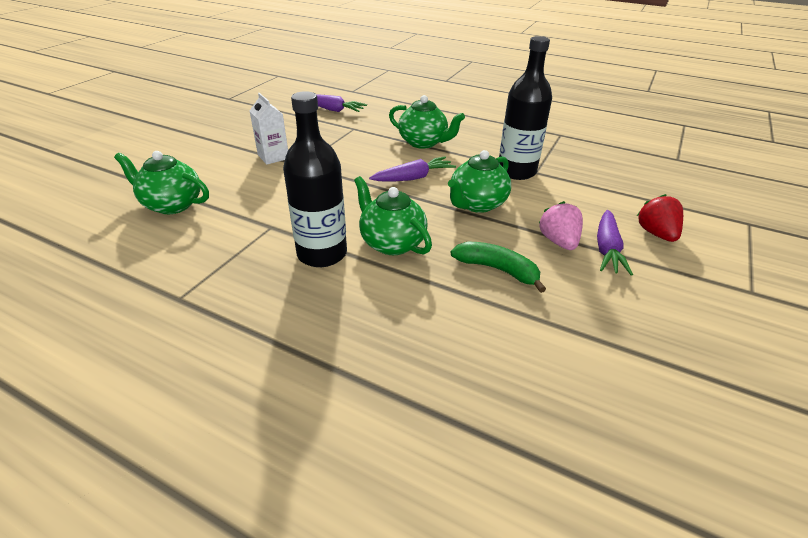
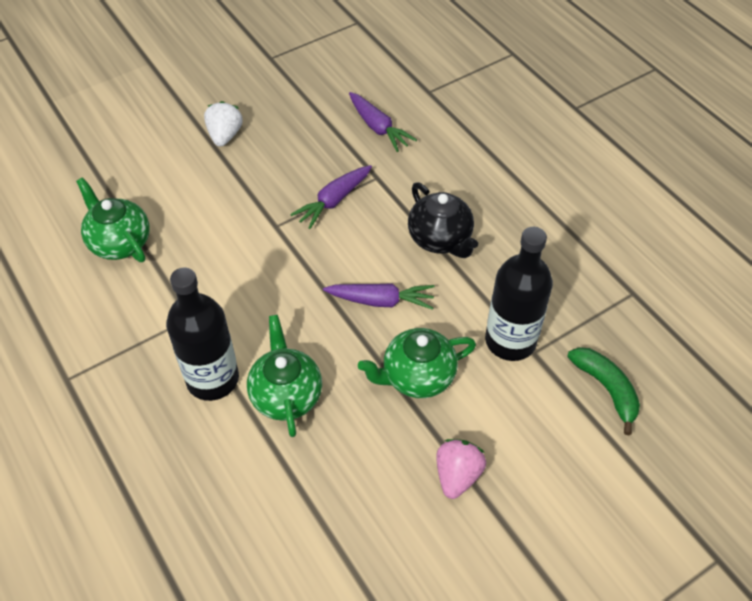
camera: 30 degrees right, 15 degrees up
white carton [250,93,288,165] -> none
green teapot [389,95,465,149] -> black teapot [408,182,478,258]
green banana [451,242,546,293] -> green banana moved to [567,347,640,435]
purple carrot [597,210,633,276] -> purple carrot moved to [290,165,372,229]
red strawberry [637,194,683,242] -> none
none -> white strawberry [204,101,243,146]

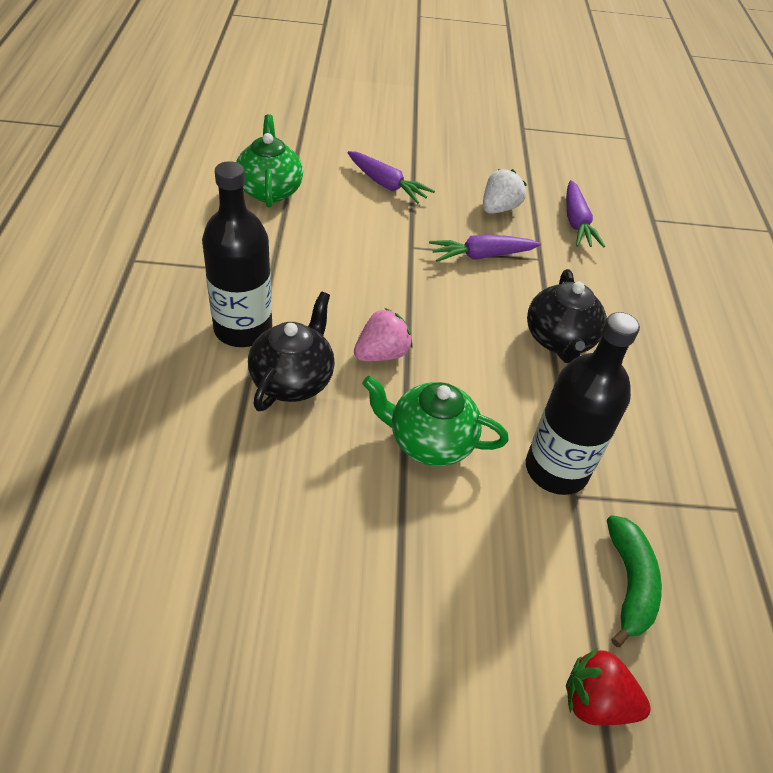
camera: 30 degrees right, 5 degrees down
white strawberry [204,101,243,146] -> white strawberry moved to [483,169,527,214]
green teapot [247,315,322,437] -> black teapot [248,291,335,411]
purple carrot [323,283,434,310] -> purple carrot moved to [348,151,435,204]
pink strawberry [436,439,486,499] -> pink strawberry moved to [354,308,413,361]
none -> red strawberry [566,648,651,726]

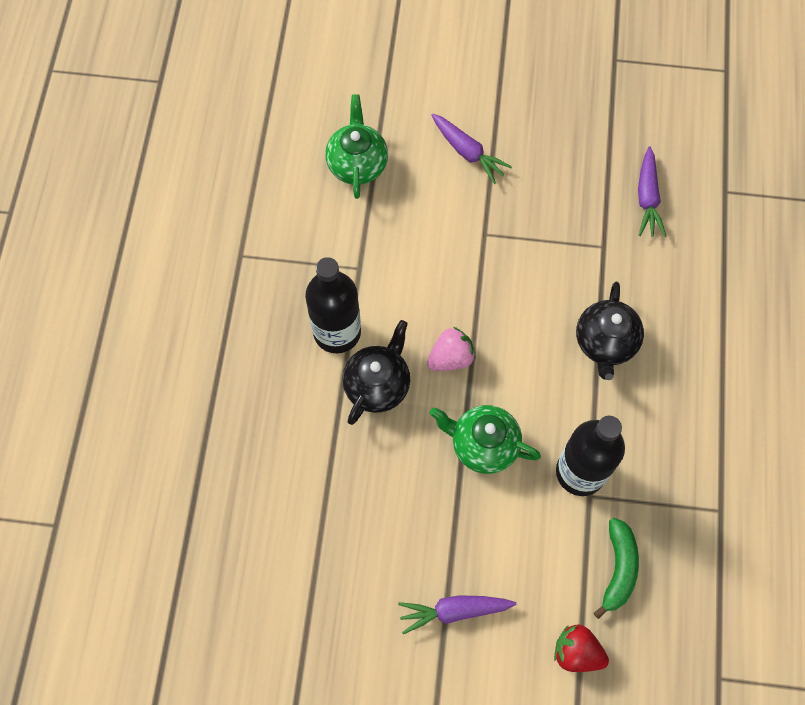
camera: 10 degrees right, 20 degrees up
purple carrot [429,234,541,262] -> purple carrot moved to [398,595,516,635]
white strawberry [483,169,527,214] -> none

